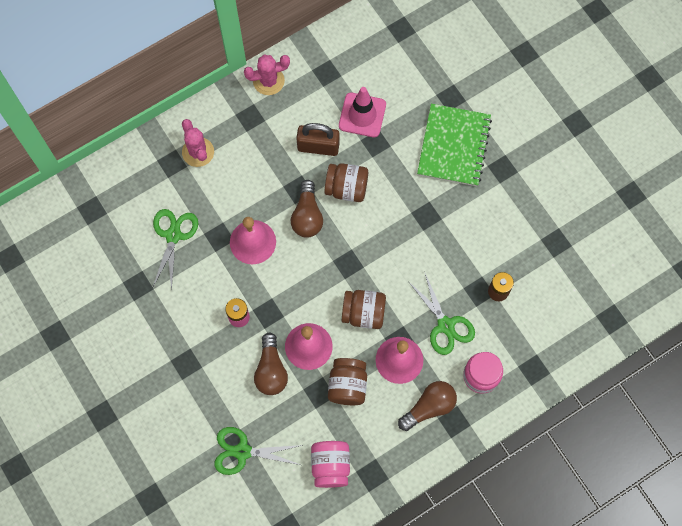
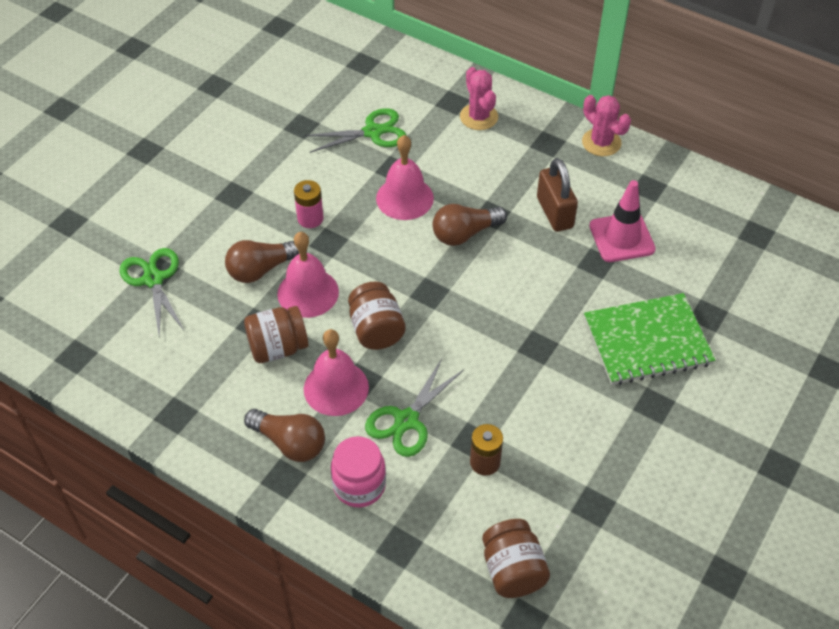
camera: 65 degrees right, 20 degrees down
pink cactus [182,119,214,167] -> pink cactus turned 60 degrees counterclockwise [460,67,498,130]
pink jar [311,441,350,488] -> none
brown jar [324,163,368,202] -> brown jar moved to [482,519,550,598]

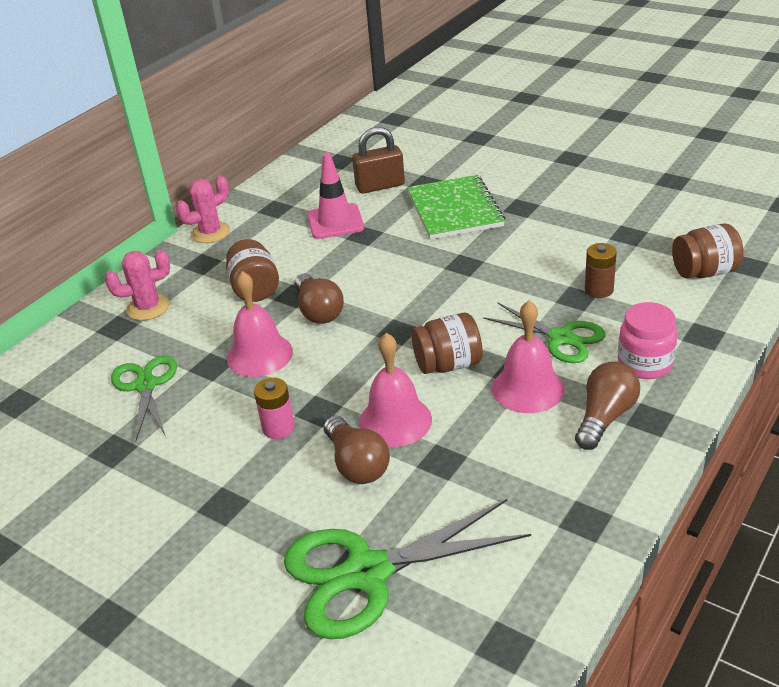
camera: 85 degrees left, 15 degrees down
green scissors [120,248,184,335] -> green scissors [284,499,531,639], size x1.58
brown jar [244,306,308,363] -> brown jar moved to [226,239,279,302]
brown padlock [537,158,578,232] -> brown padlock moved to [352,127,405,194]

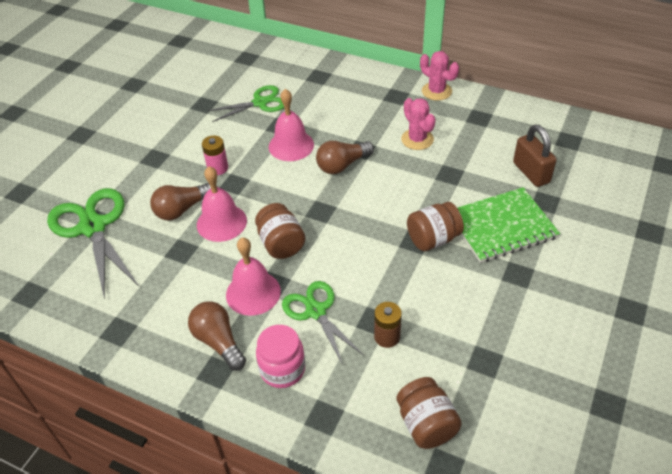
camera: 80 degrees right, 10 degrees up
pink cactus [105,250,170,321] -> pink cactus moved to [401,98,436,150]
brown jar [226,239,279,302] -> brown jar moved to [407,202,464,251]
pink traffic cone [307,152,364,239] -> none
green scissors [483,302,605,363] -> green scissors turned 120 degrees clockwise [282,281,363,365]
brown light bulb [575,362,640,450] -> brown light bulb turned 150 degrees counterclockwise [188,301,246,371]

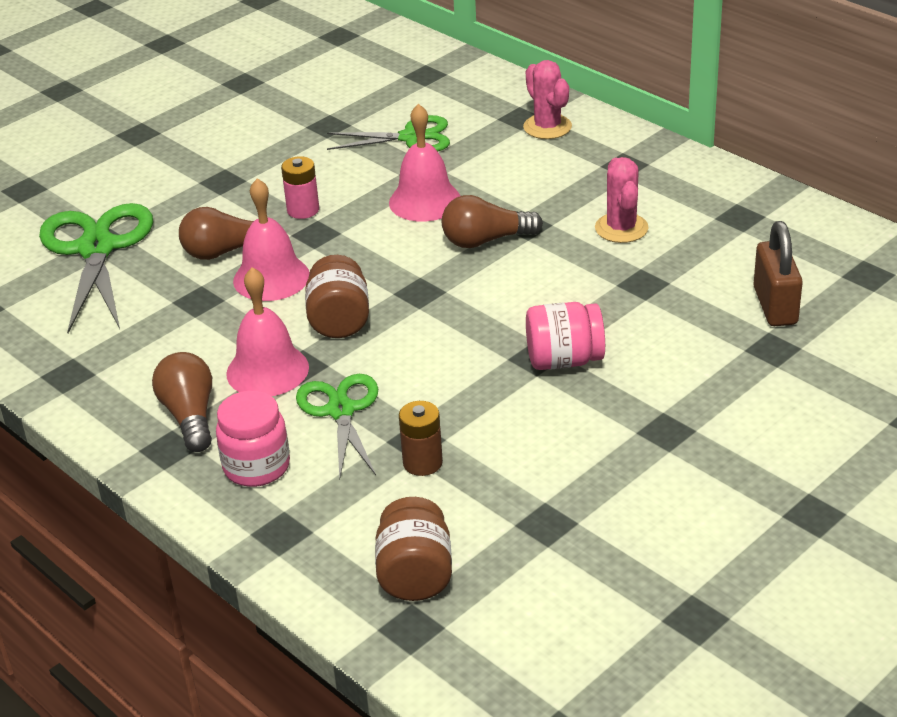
camera: 20 degrees right, 10 degrees down
brown jar [407,202,464,251] -> pink jar [526,302,605,370]
pink cactus [420,51,459,101] -> pink cactus moved to [523,60,572,139]
green notebook [458,187,560,263] -> none

